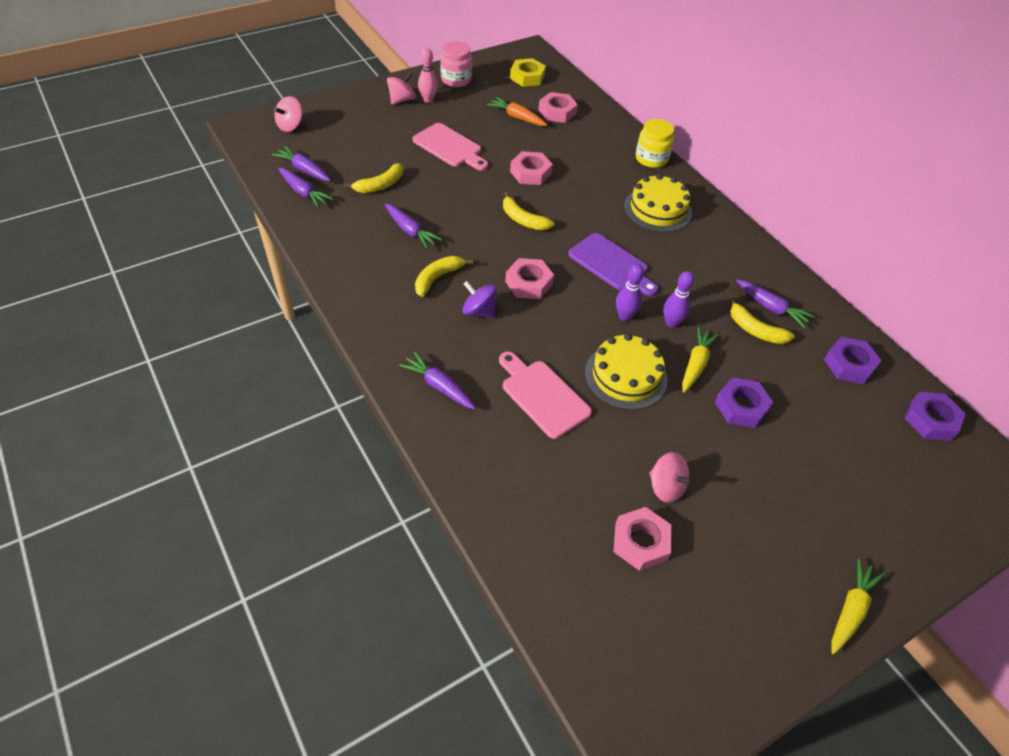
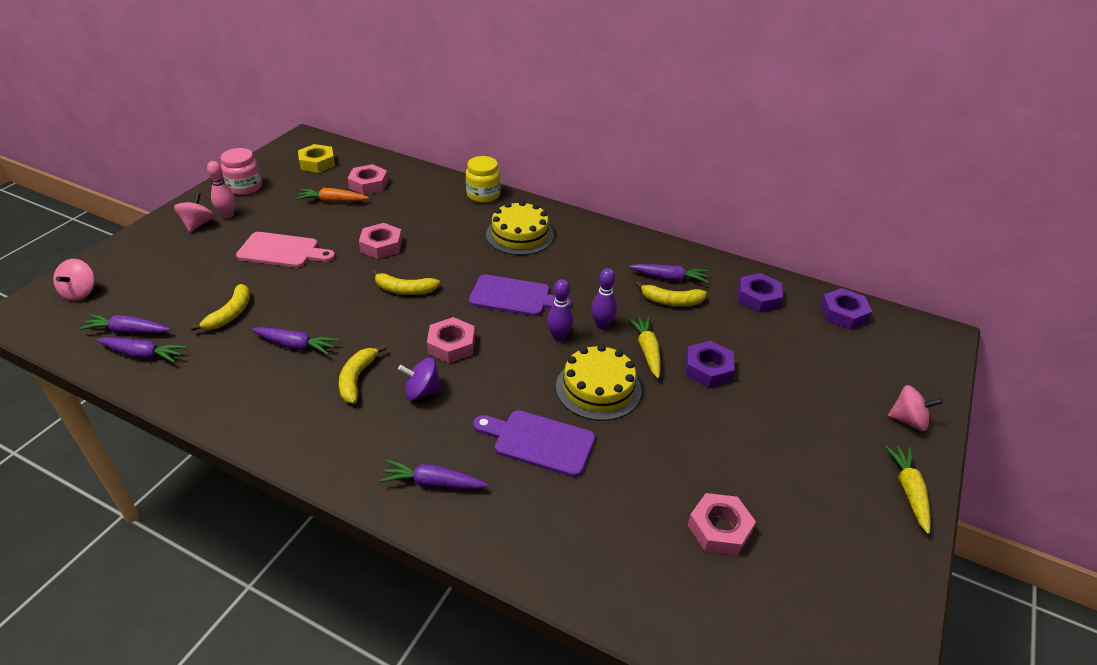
camera: 30 degrees left, 10 degrees down
pink cutting board [499,352,592,439] -> purple cutting board [473,410,595,477]
pink spinning top [649,452,693,503] -> pink spinning top moved to [888,385,943,431]

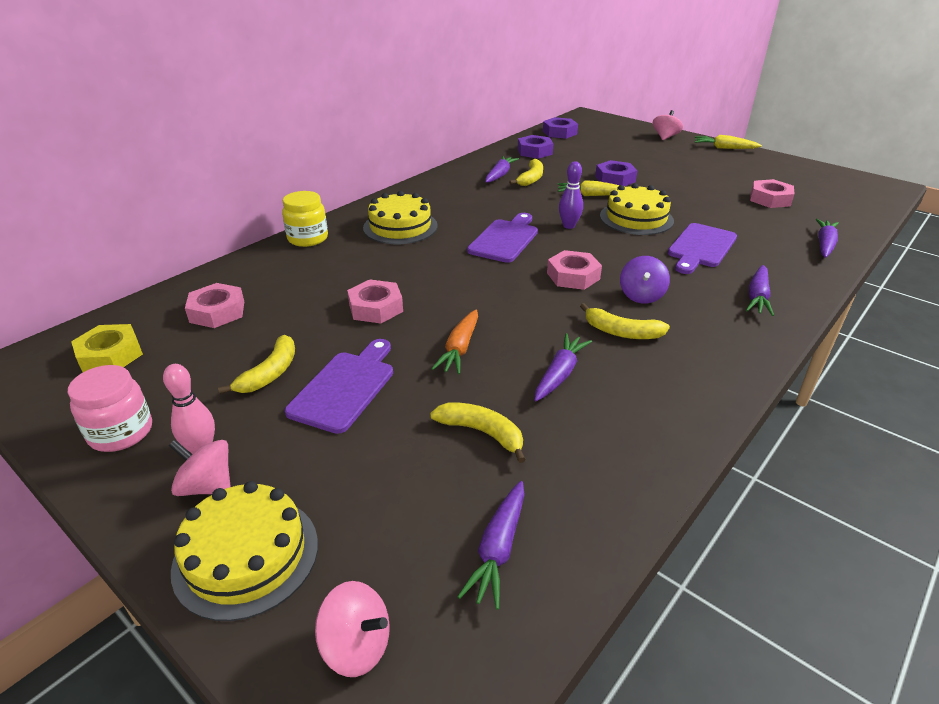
camera: 75 degrees left, 5 degrees down
purple carrot [97,337,187,363] -> purple carrot moved to [816,219,839,258]
pink cutting board [236,232,335,268] -> purple cutting board [285,339,393,434]
orange carrot [296,188,369,202] -> orange carrot moved to [431,310,478,375]
yellow banana [371,270,440,295] -> yellow banana moved to [218,335,295,394]
purple bowling pin [591,268,617,329] -> none
none -> yellow cake [171,481,318,621]

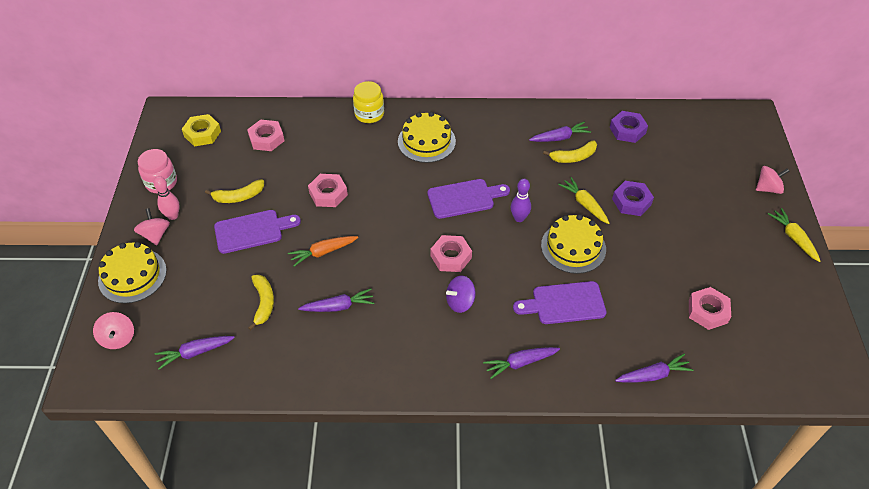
camera: 50 degrees right, 15 degrees up
purple nut [543,117,578,139] -> none
yellow banana [580,303,670,339] -> none

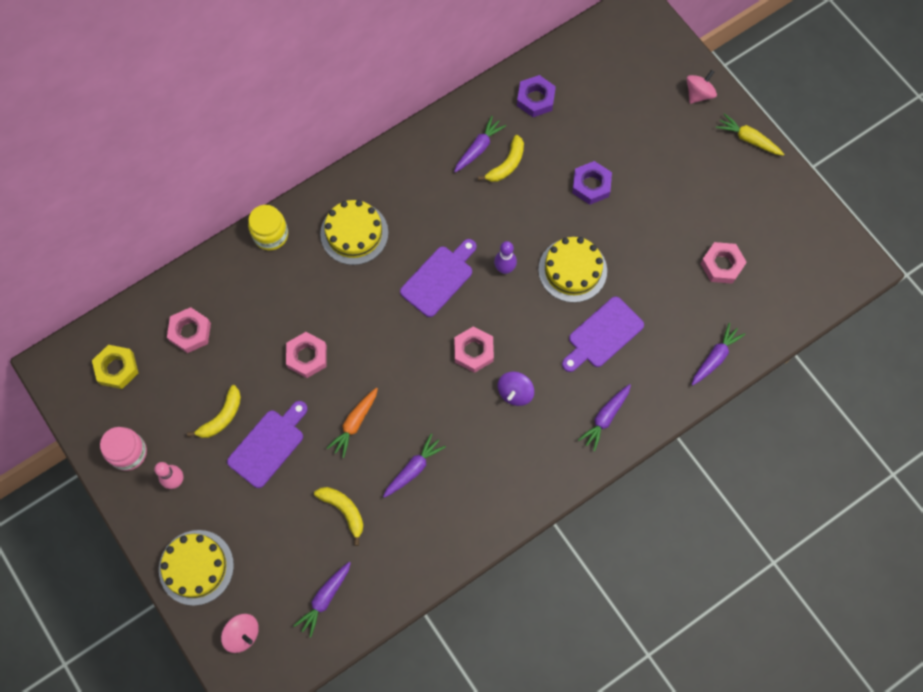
camera: 35 degrees left, 20 degrees up
pink spinning top [134,208,170,245] -> none
yellow carrot [558,177,609,224] -> none

